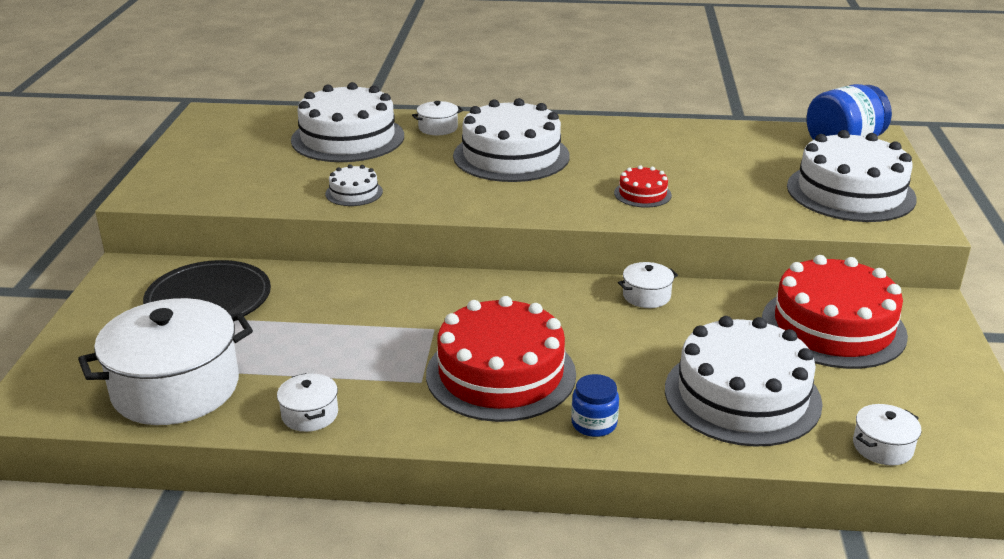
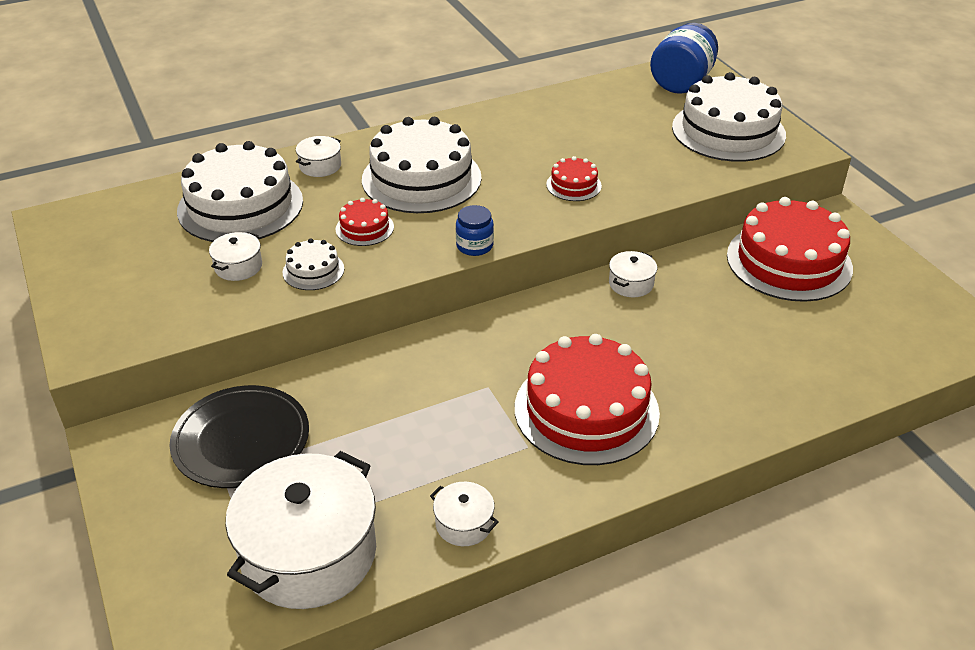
camera: 30 degrees left, 10 degrees up
blue jar [571,374,619,437] -> blue jar moved to [456,205,494,256]
white cake [665,316,823,447] -> none
white pot [853,404,922,466] -> white pot moved to [209,232,262,281]
none -> red cake [336,198,394,246]

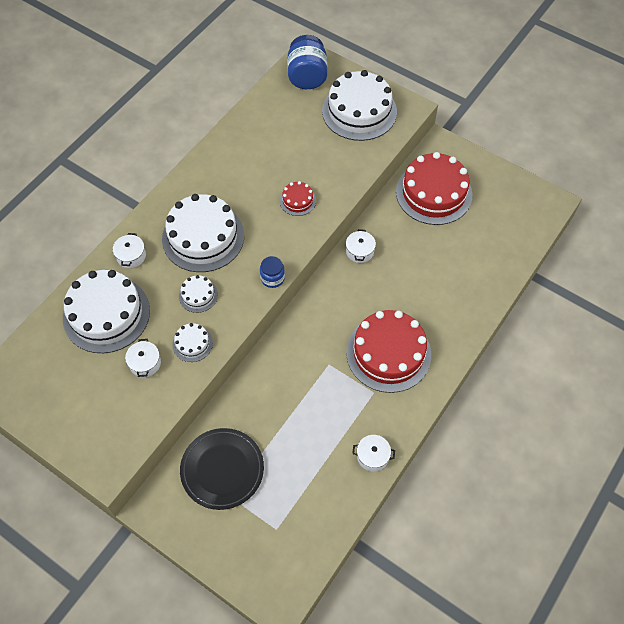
camera: 30 degrees left, 20 degrees up
white pot [225,451,376,609] -> none
red cake [336,198,394,246] -> white cake [179,275,218,313]

